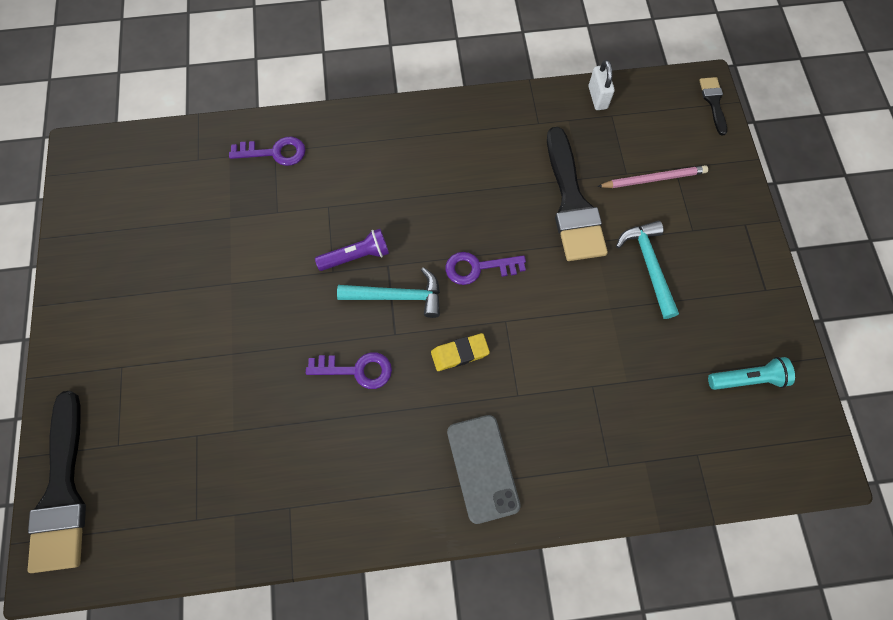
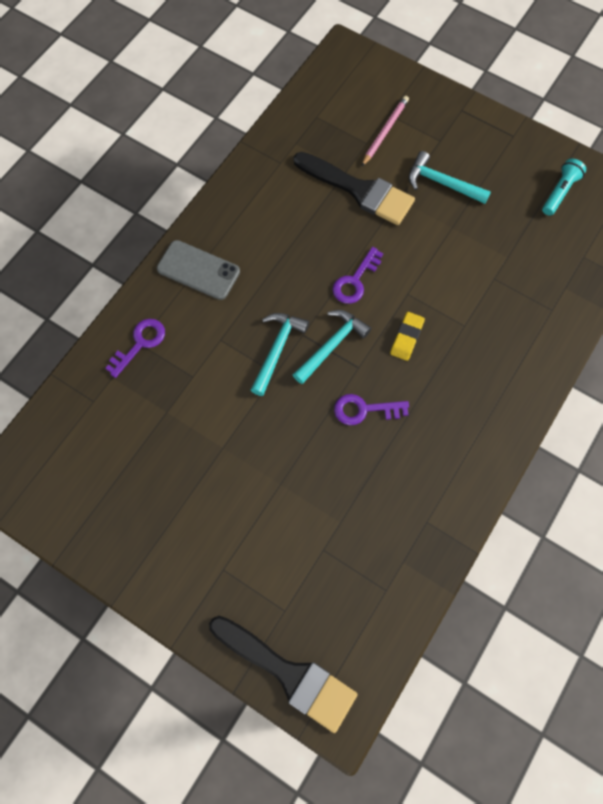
camera: 50 degrees left, 0 degrees up
purple key [306,352,392,389] -> purple key turned 135 degrees counterclockwise [334,394,409,425]
purple flashlight [315,229,389,271] -> turquoise hammer [251,313,309,396]
grey phone [447,415,521,524] -> grey phone moved to [157,240,240,300]
white padlock [589,60,615,110] -> none
black brush [699,77,727,135] -> none

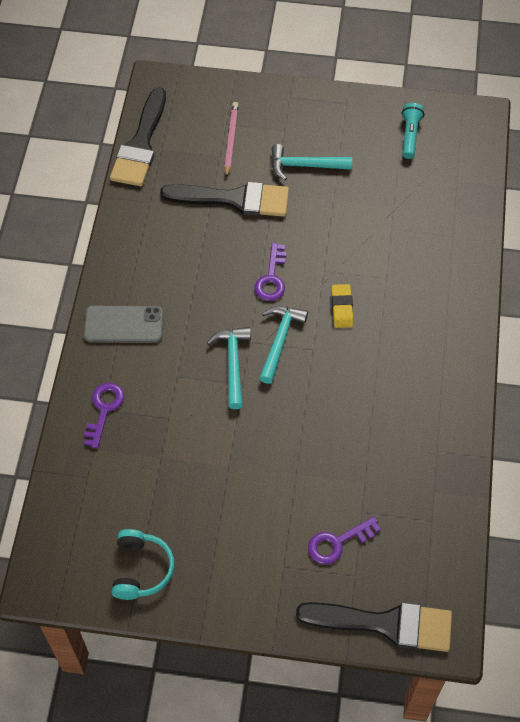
camera: 25 degrees left, 10 degrees down
purple key [334,394,409,425] -> purple key moved to [308,517,381,564]
none -> black brush [110,87,166,186]
none -> turquoise headphones [112,529,174,600]

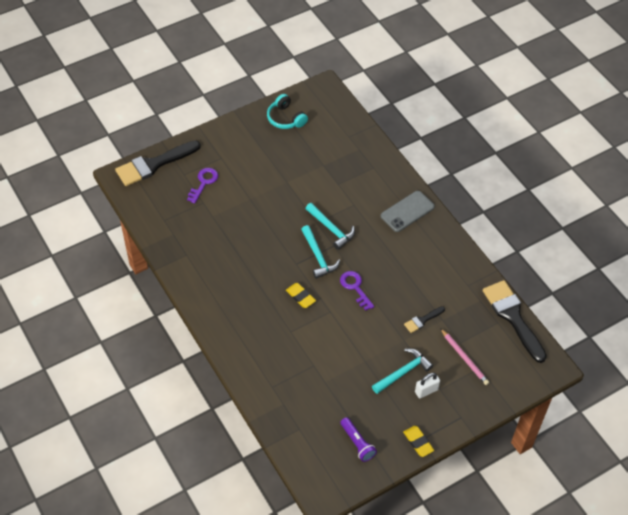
camera: 140 degrees right, 5 degrees down
purple key [84,383,124,448] -> none
black brush [160,182,289,217] -> black brush [404,306,445,333], size x0.47
turquoise flashlight [402,103,424,159] -> purple flashlight [340,417,377,462]
none -> yellow eraser [403,426,434,457]
none -> white padlock [415,373,440,398]

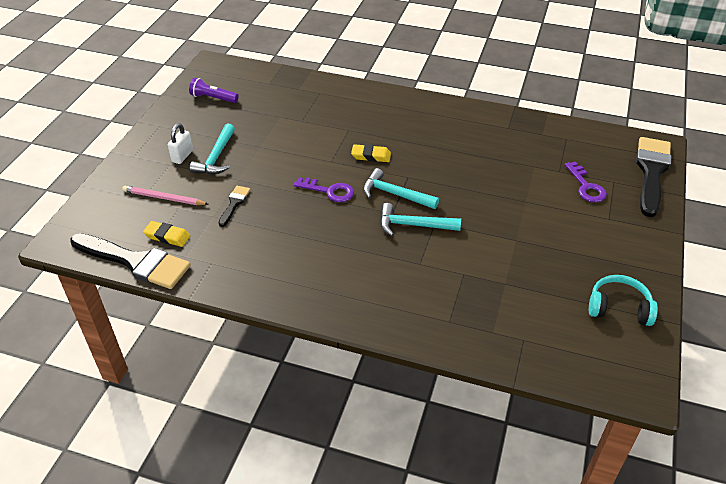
camera: 140 degrees right, 10 degrees down
grey phone [381,191,435,232] -> none
yellow eraser [403,426,434,457] -> yellow eraser moved to [143,221,190,247]

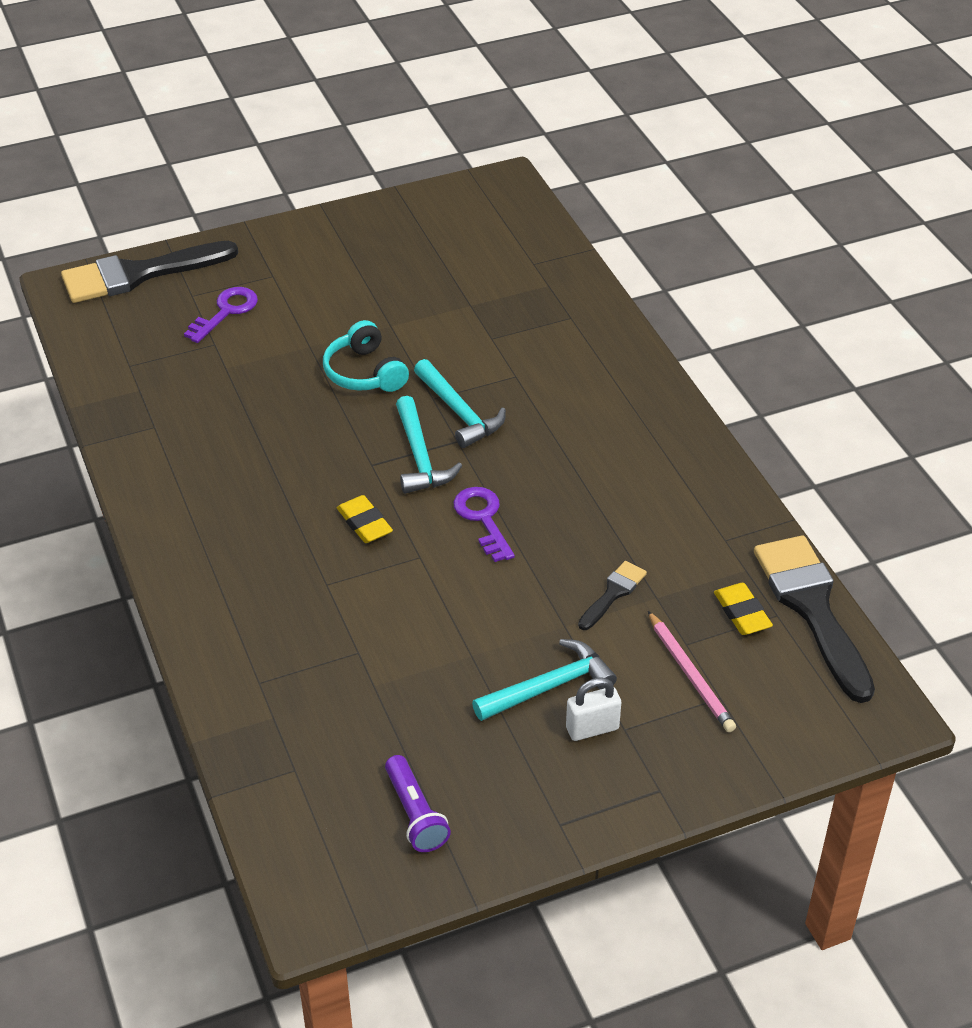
camera: 130 degrees left, 0 degrees up
black brush [218,186,250,227] -> black brush turned 150 degrees clockwise [578,561,647,630]
turquoise headphones [589,275,658,326] -> turquoise headphones moved to [323,320,409,392]

